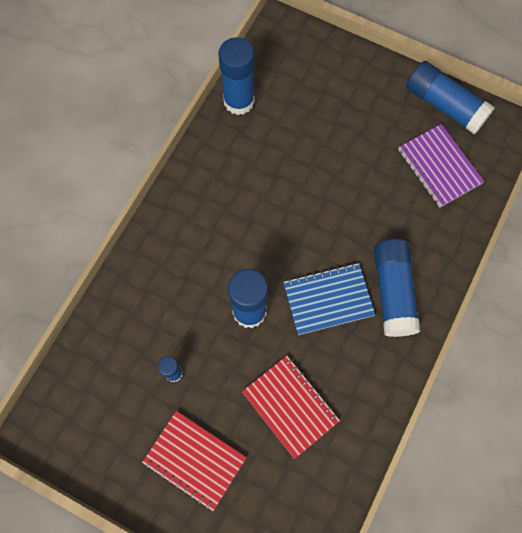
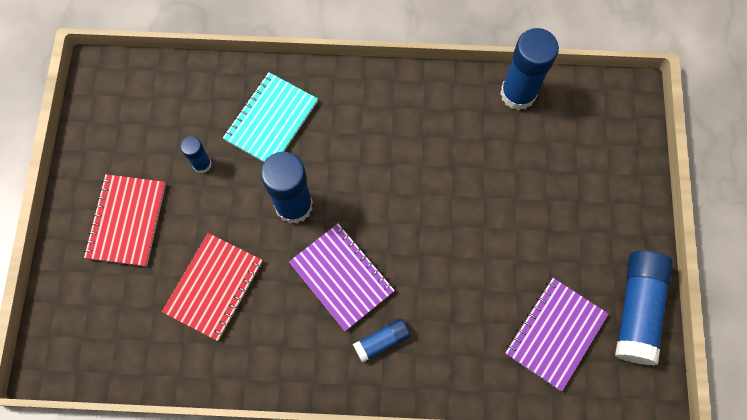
camera: 65 degrees right, 0 degrees up
blue notebook [283,263,375,335] -> purple notebook [289,223,395,331]
blue glue stick [374,239,421,337] -> blue glue stick [353,318,410,363], size x0.51
none -> turquoise notebook [223,72,318,162]

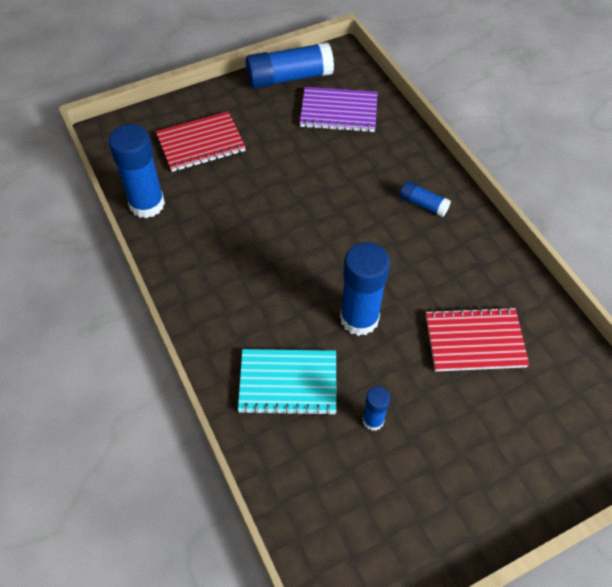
camera: 120 degrees left, 15 degrees down
red notebook [84,174,166,267] -> red notebook moved to [156,112,246,172]
purple notebook [289,223,395,331] -> none

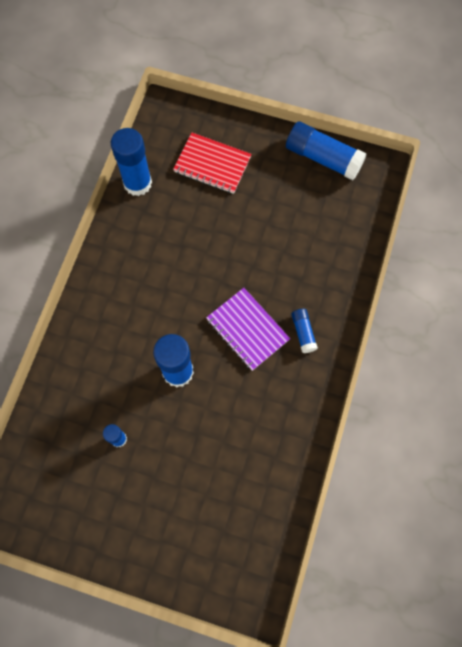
camera: 45 degrees right, 15 degrees up
turquoise notebook [238,349,337,416] -> none
purple notebook [300,87,378,133] -> purple notebook moved to [206,288,290,371]
red notebook [426,307,529,371] -> none

